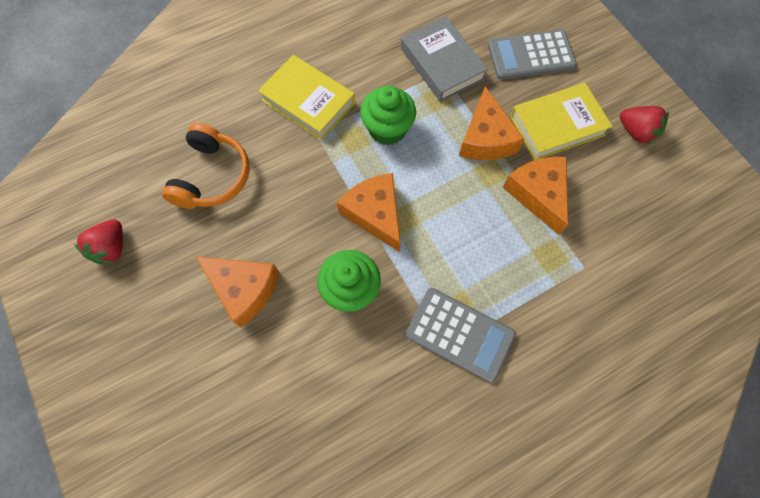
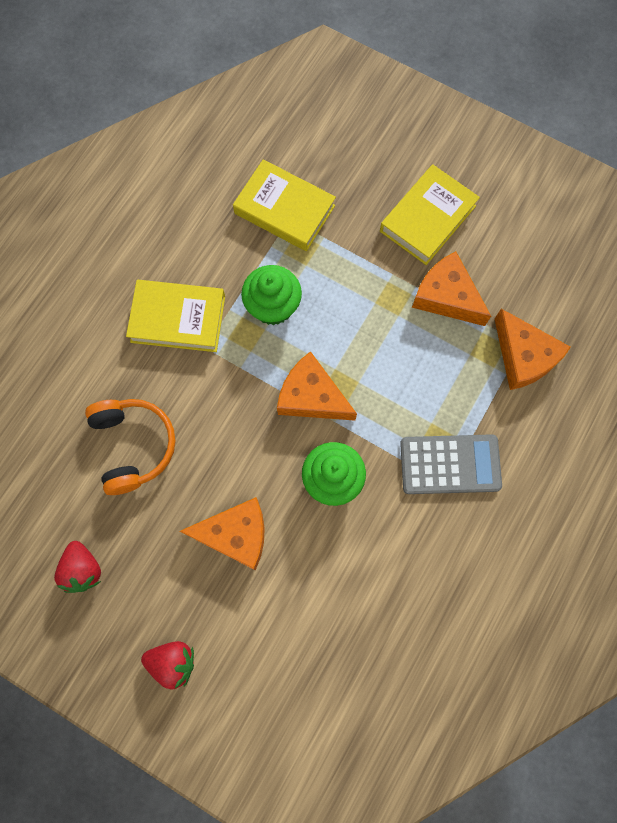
camera: 30 degrees left, 5 degrees up
grey book [401,16,488,102] -> yellow book [233,159,336,251]
orange cheese [459,86,525,160] -> orange cheese moved to [494,309,571,390]
grey calculator [488,30,577,80] -> none
red strawberry [620,106,669,145] -> red strawberry moved to [141,641,194,690]

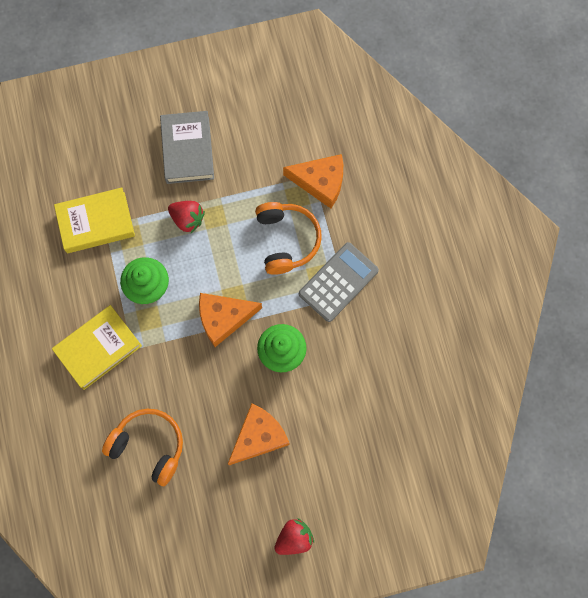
camera: 45 degrees left, 0 degrees up
red strawberry [54,541,101,593] -> red strawberry moved to [168,201,205,233]
yellow book [380,164,480,265] -> grey book [160,111,214,184]
orange cheese [412,251,491,326] -> none
none -> orange headphones [255,202,322,275]

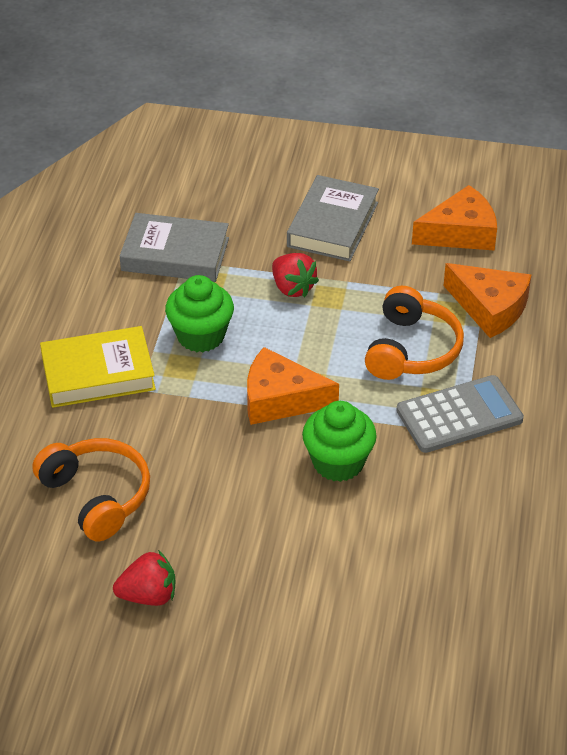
camera: 25 degrees right, 30 degrees down
yellow book [54,187,135,253] -> grey book [120,213,229,282]
orange cheese [228,403,290,465] -> orange cheese moved to [412,185,497,251]
red strawberry [274,518,314,555] -> red strawberry moved to [113,550,175,606]

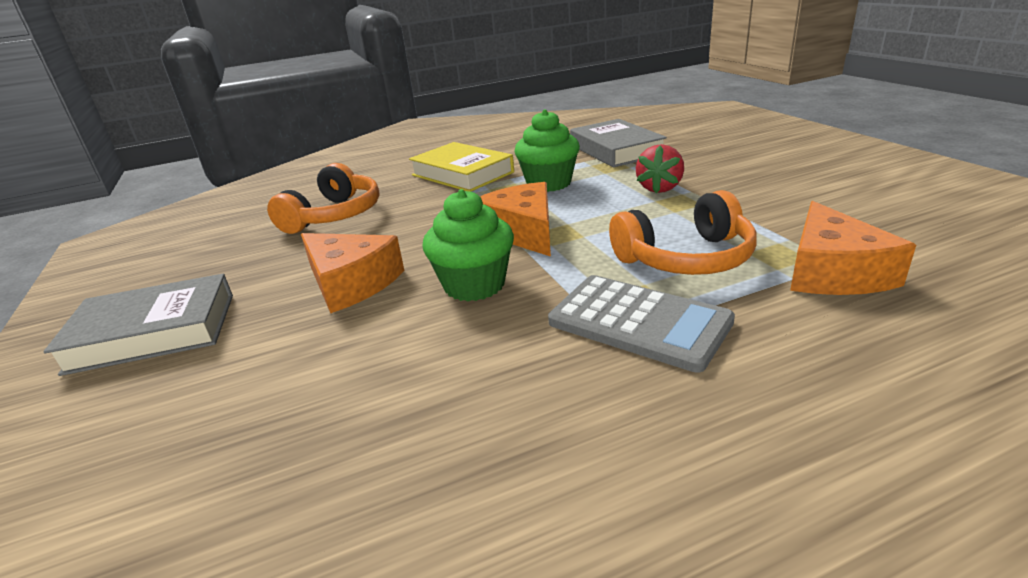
camera: 60 degrees right, 15 degrees down
red strawberry [113,550,175,606] -> none
grey book [287,175,379,261] -> grey book moved to [43,273,233,376]
orange cheese [412,185,497,251] -> orange cheese moved to [301,233,404,313]

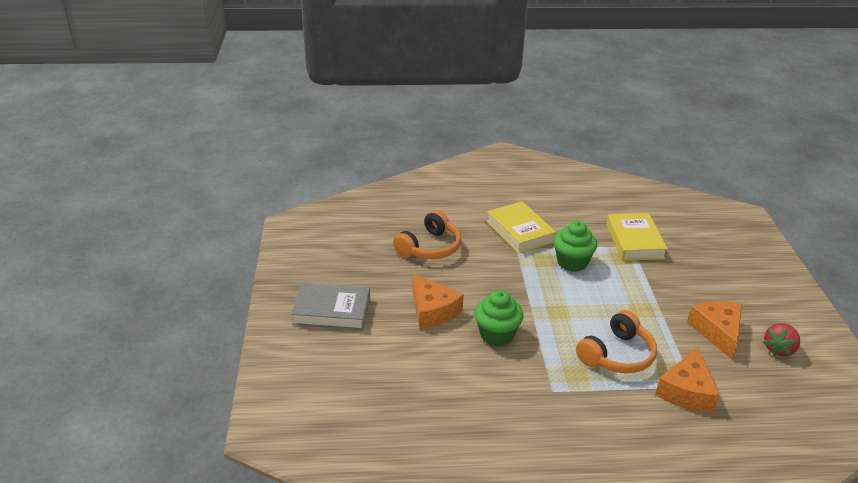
camera: 15 degrees right, 5 degrees up
orange cheese [480,182,551,257] -> orange cheese moved to [687,301,742,360]
grey calculator [548,275,735,373] -> none
grey book [570,119,667,167] -> yellow book [606,213,668,261]
orange headphones [609,190,757,275] -> orange headphones turned 45 degrees counterclockwise [576,310,657,374]
red strawberry [636,144,684,193] -> red strawberry moved to [763,323,800,356]

